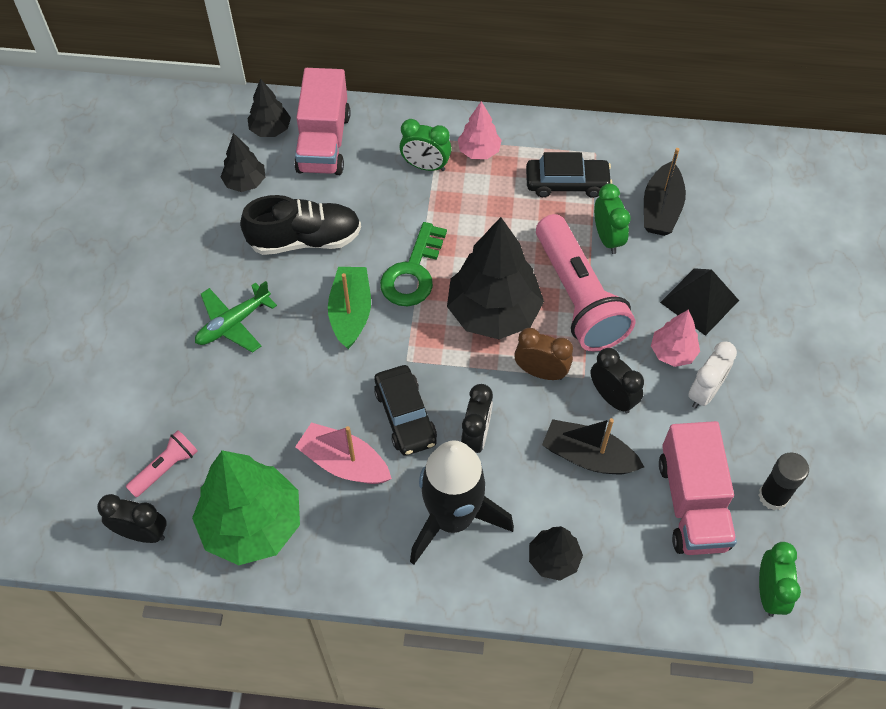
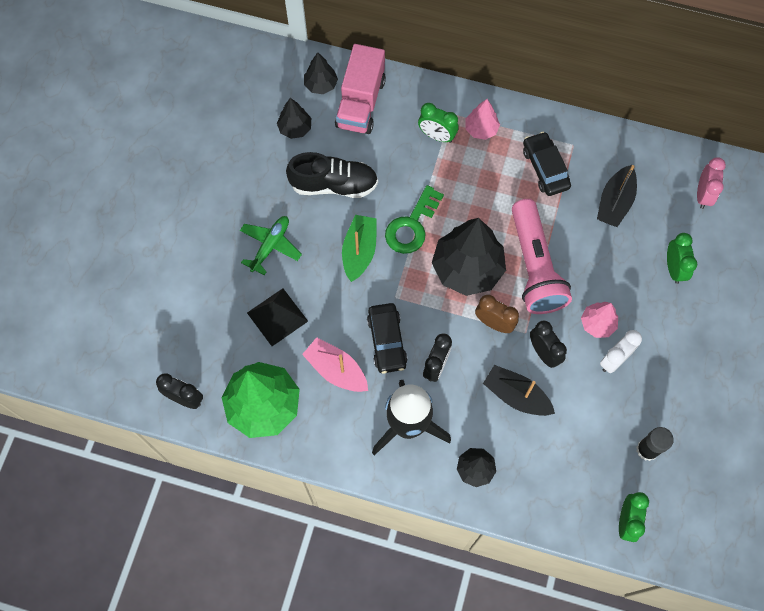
camera: 10 degrees right, 10 degrees up
pink flashlight [126,430,198,497] -> none
green plane [195,281,277,353] -> green plane turned 150 degrees clockwise [240,216,302,275]
black car [526,152,612,198] -> black car turned 120 degrees counterclockwise [523,132,571,196]
green clock [594,184,631,254] -> green clock moved to [667,233,697,284]
pink truck [659,421,737,555] -> none
black pyramid [660,268,739,336] -> black pyramid moved to [247,288,308,346]
none -> pink clock [697,157,726,209]

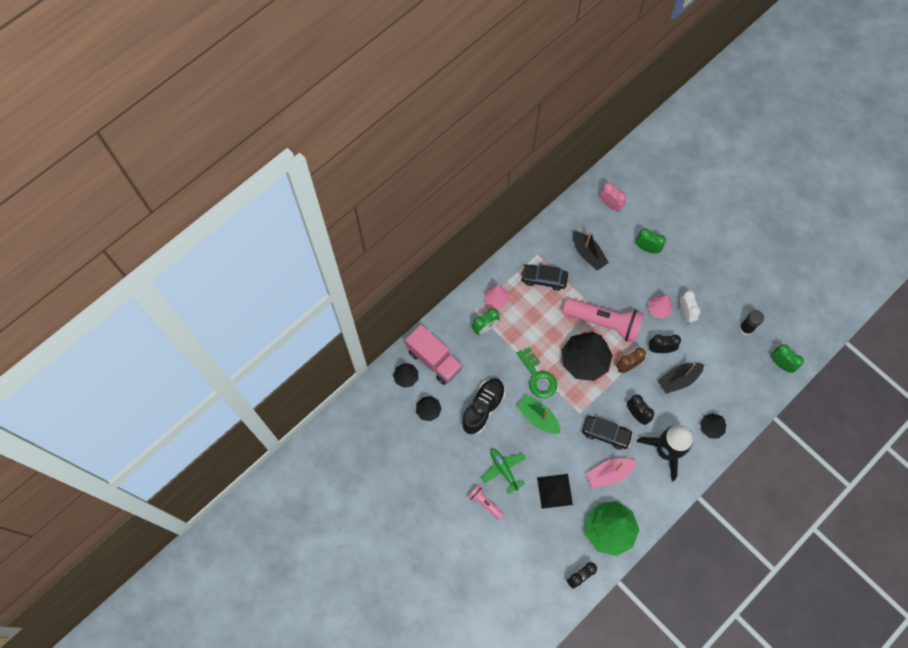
camera: 60 degrees left, 0 degrees up
none -> pink flashlight [468,485,504,519]

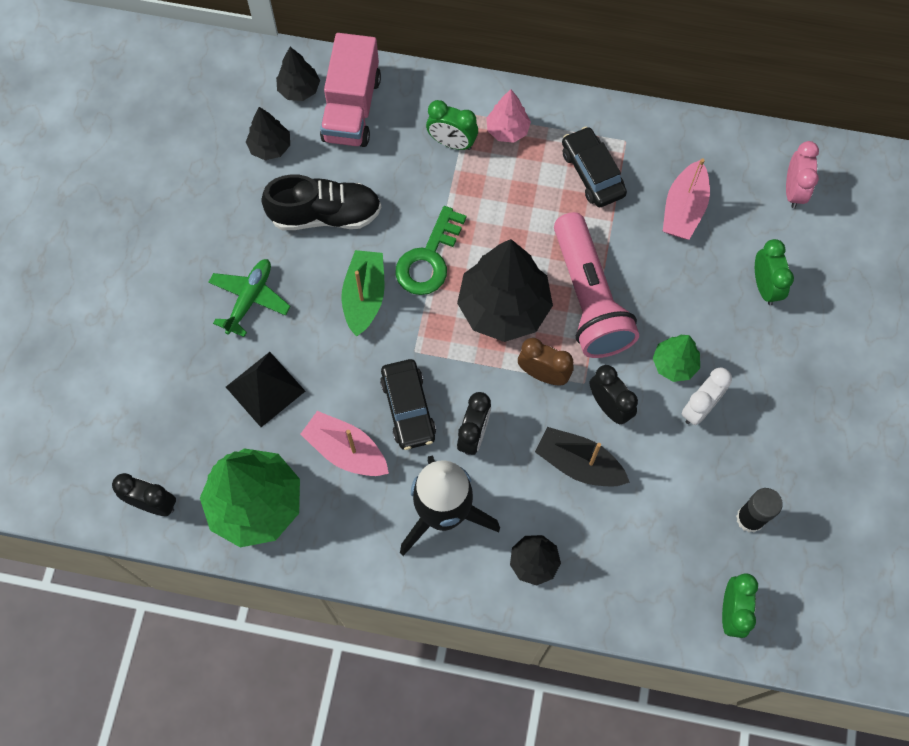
camera: 55 degrees right, 0 degrees up
pink flashlight [468,485,504,519] -> none
black boat [573,231,609,271] -> pink boat [663,158,710,240]
pink tree [648,295,673,319] -> green tree [653,335,700,382]

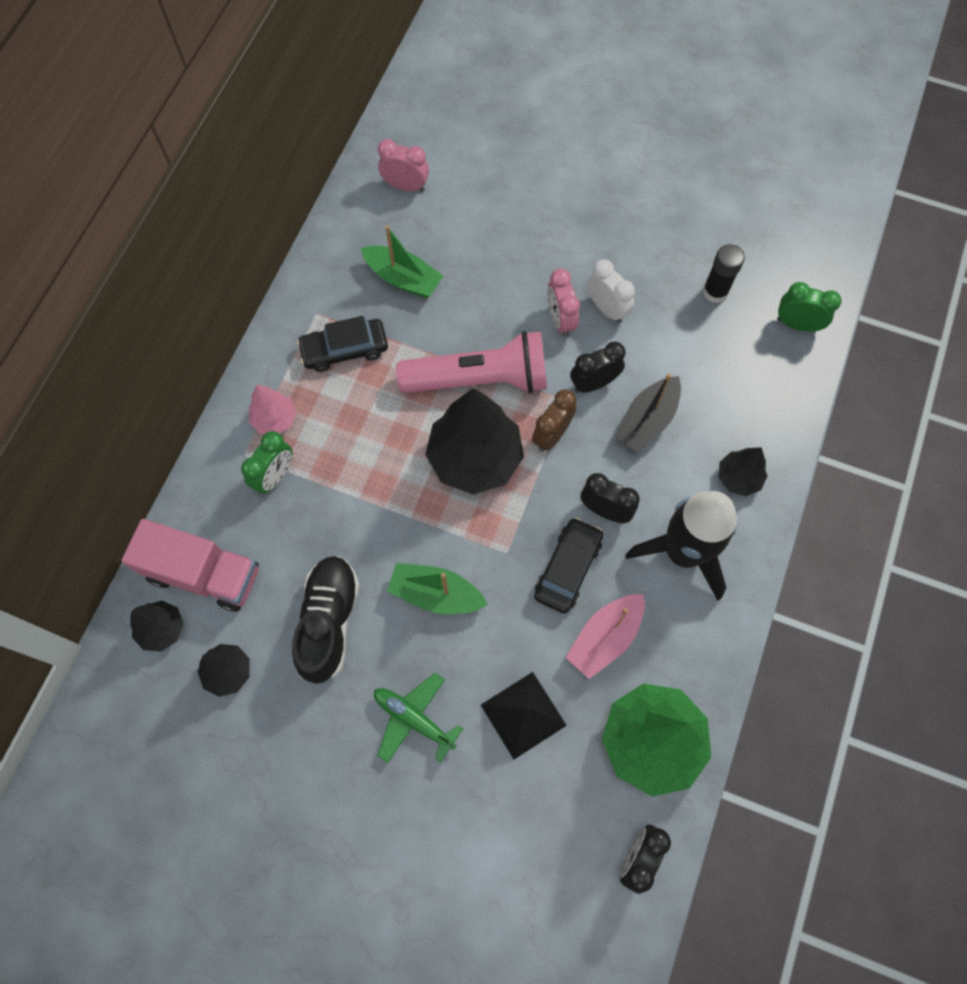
camera: 80 degrees left, 0 degrees up
black car [380,359,436,450] -> black car turned 60 degrees counterclockwise [534,517,603,613]
green key [395,206,466,295] -> none
green tree [653,335,700,382] -> pink clock [547,268,580,337]
pink boat [663,158,710,240] -> green boat [361,225,443,298]
green clock [755,239,794,305] -> none

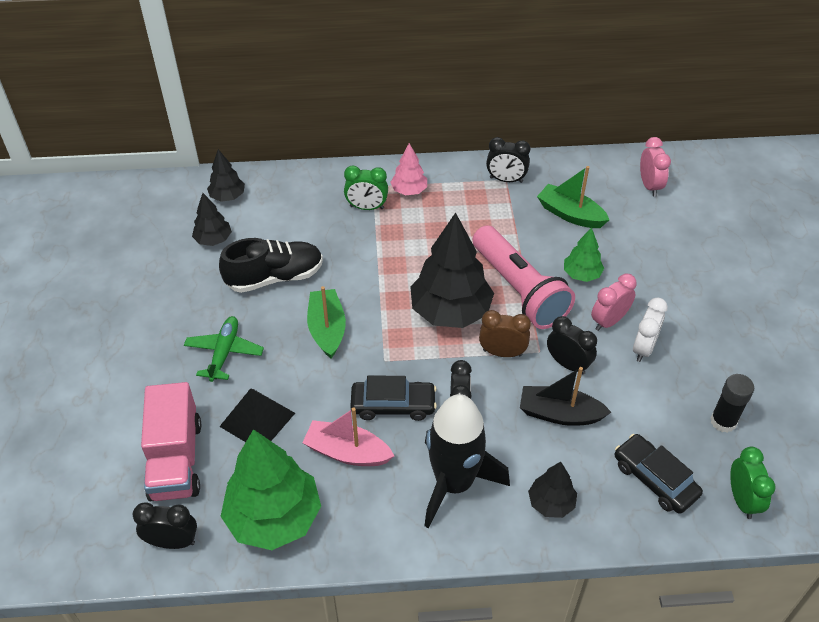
camera: 65 degrees right, 20 degrees down
pink truck [121,519,258,612] -> pink truck moved to [141,382,201,502]
black car [297,316,388,372] -> black car moved to [614,434,703,514]
green boat [361,225,443,298] -> green boat turned 120 degrees clockwise [537,166,609,228]
none -> black clock [486,137,530,183]
none -> green tree [564,227,604,282]

